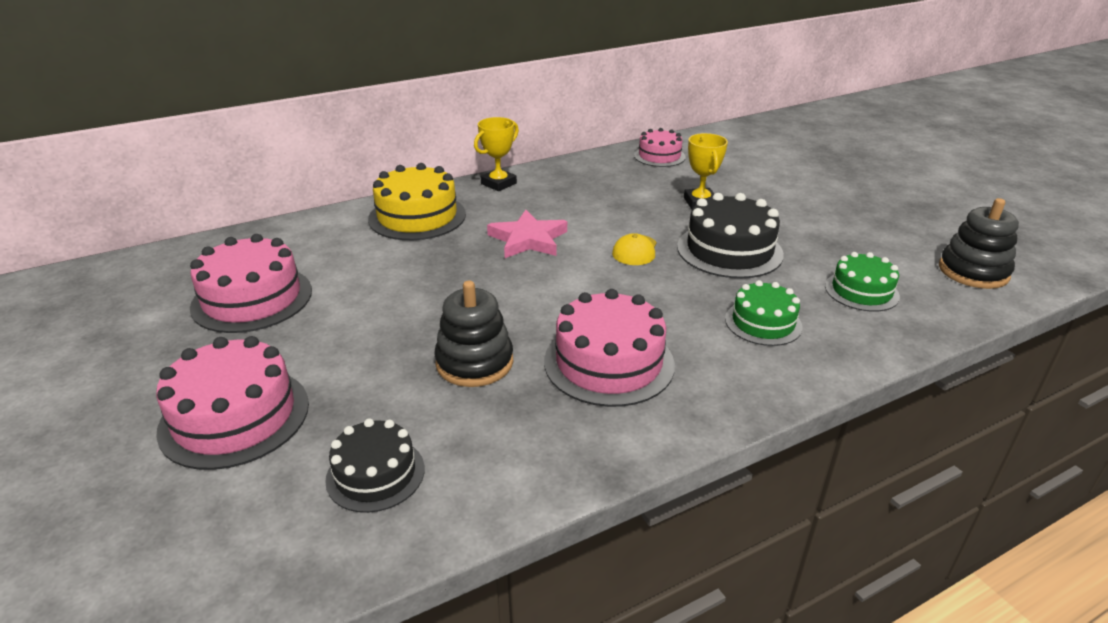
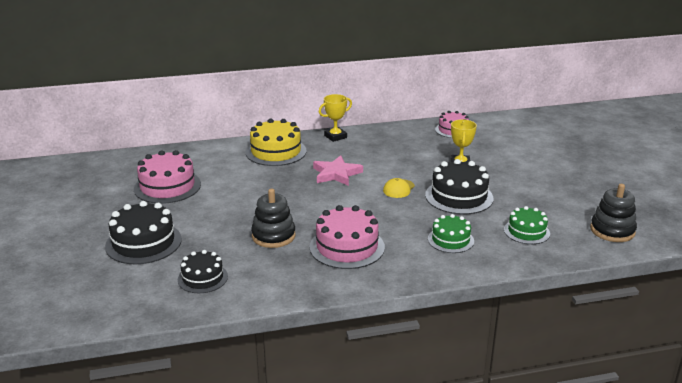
camera: 15 degrees right, 5 degrees down
pink cake [156,336,309,470] -> black cake [105,201,182,264]

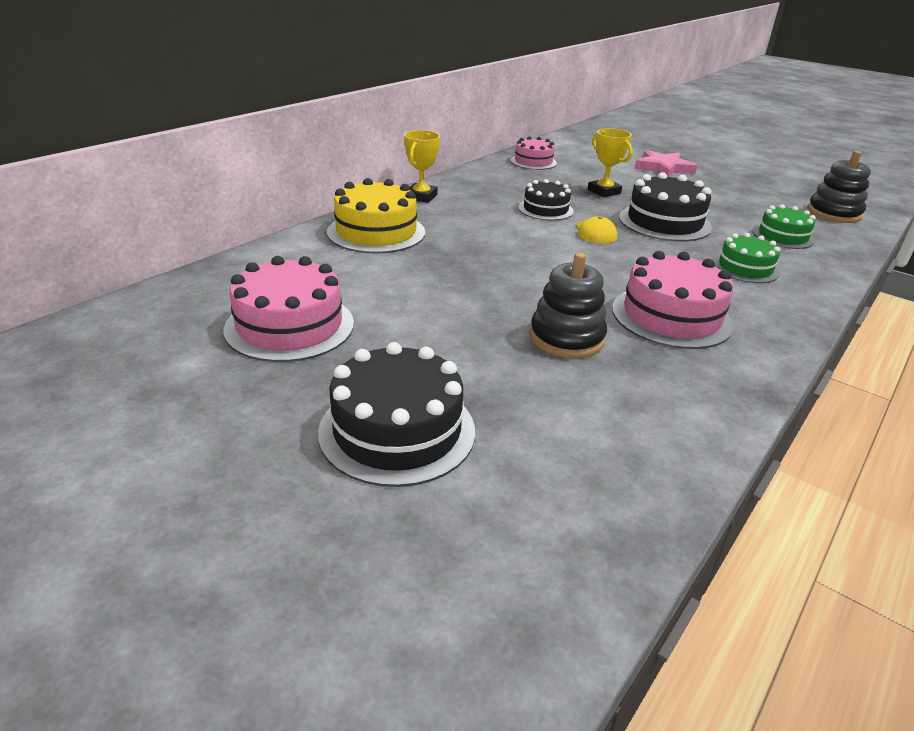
camera: 40 degrees left, 5 degrees up
black cake [178,250,228,293] -> black cake moved to [518,179,574,221]
pink star [313,155,363,186] -> pink star moved to [634,150,697,177]

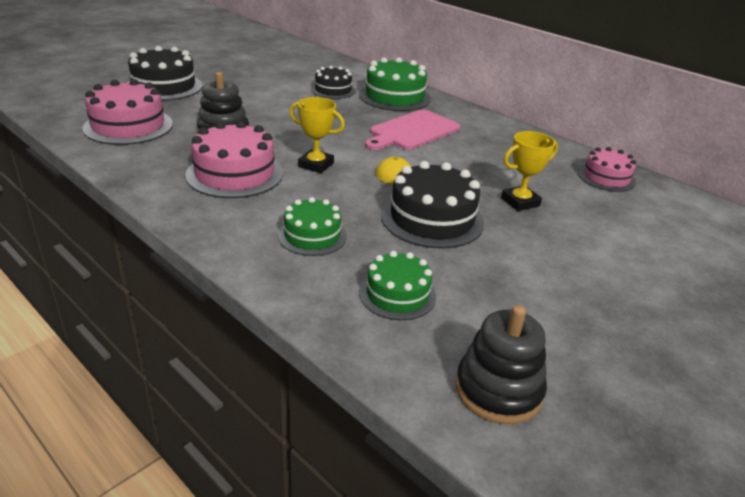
camera: 95 degrees right, 0 degrees up
pink cake [223,256,354,362] -> pink cake moved to [82,79,173,145]
yellow cake [327,178,425,253] -> green cake [359,57,431,111]
yellow trophy [404,130,440,203] -> yellow trophy moved to [289,97,345,173]
black cake [518,179,574,221] -> black cake moved to [311,66,355,99]
pink star [634,150,697,177] -> none
none -> pink cutting board [365,110,460,150]

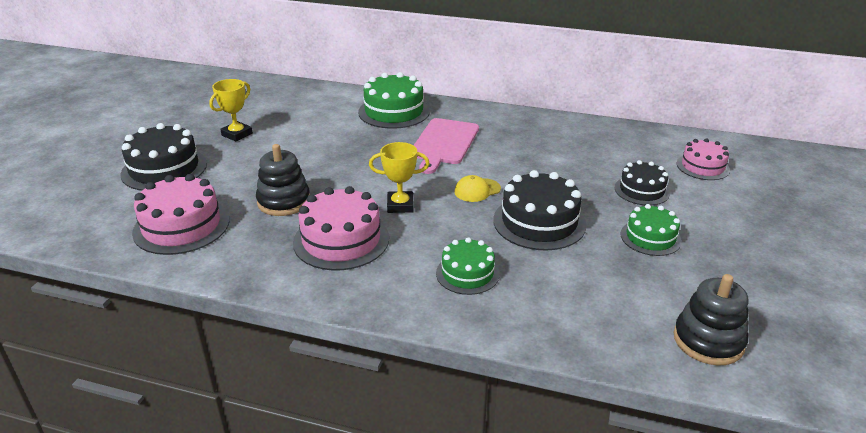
camera: 25 degrees left, 0 degrees up
black cake [311,66,355,99] -> black cake moved to [615,160,670,205]
green cake [359,251,436,320] -> green cake moved to [620,204,682,256]
yellow trophy [501,131,558,211] -> yellow trophy moved to [209,79,253,142]
pink cake [578,147,636,192] -> pink cake moved to [677,138,730,180]

